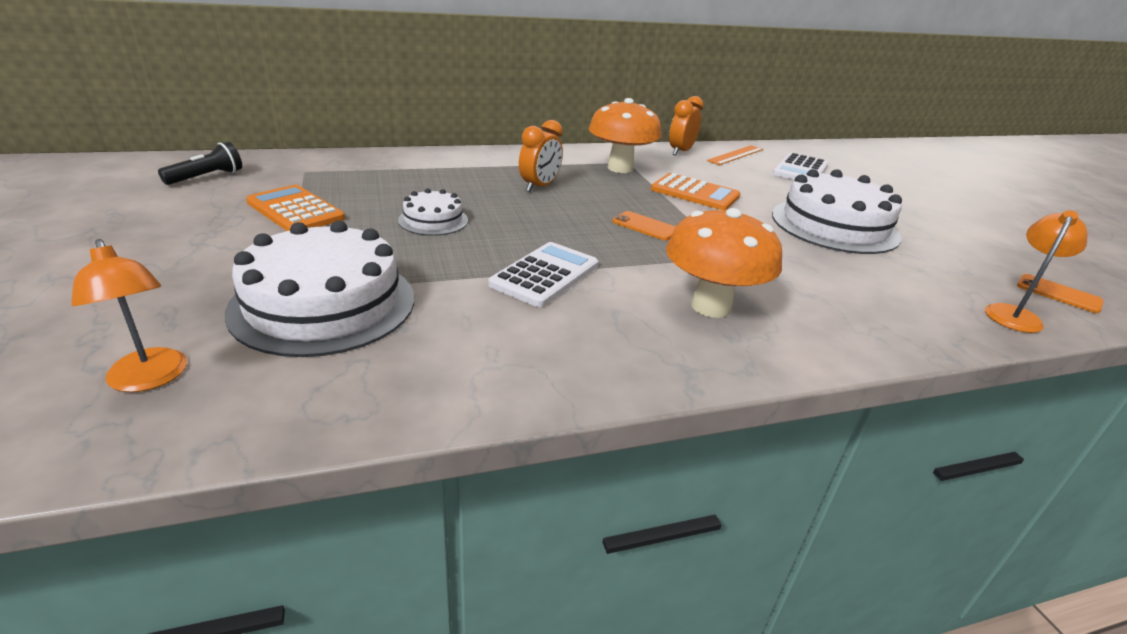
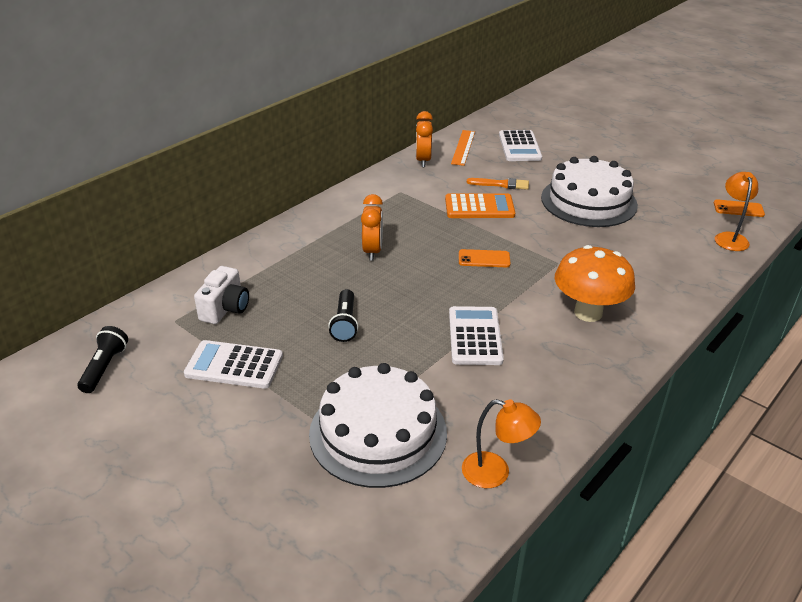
camera: 30 degrees left, 5 degrees up
orange lamp [71,239,187,392] -> orange lamp moved to [462,399,541,488]
orange calculator [246,185,345,231] -> white calculator [184,340,283,389]
white cake [398,189,468,236] -> black flashlight [328,289,358,342]
orange mushroom [589,98,662,173] -> none
none -> white camera [194,266,249,324]
none -> orange brush [467,178,529,190]

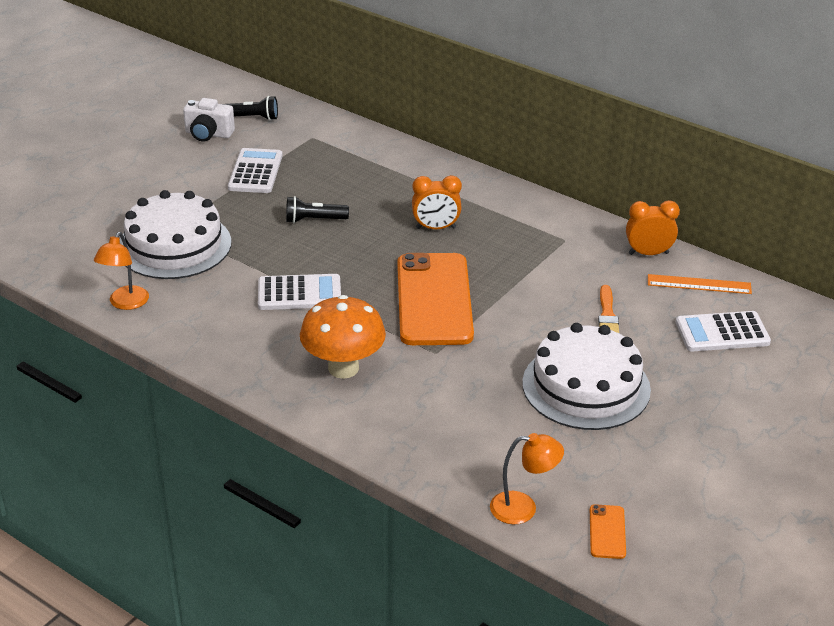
camera: 85 degrees right, 0 degrees up
white camera [194,266,249,324] -> white camera moved to [183,98,235,142]
orange calculator [445,193,515,218] -> none
orange phone [459,249,511,267] -> orange phone [397,253,474,345], size x2.48

